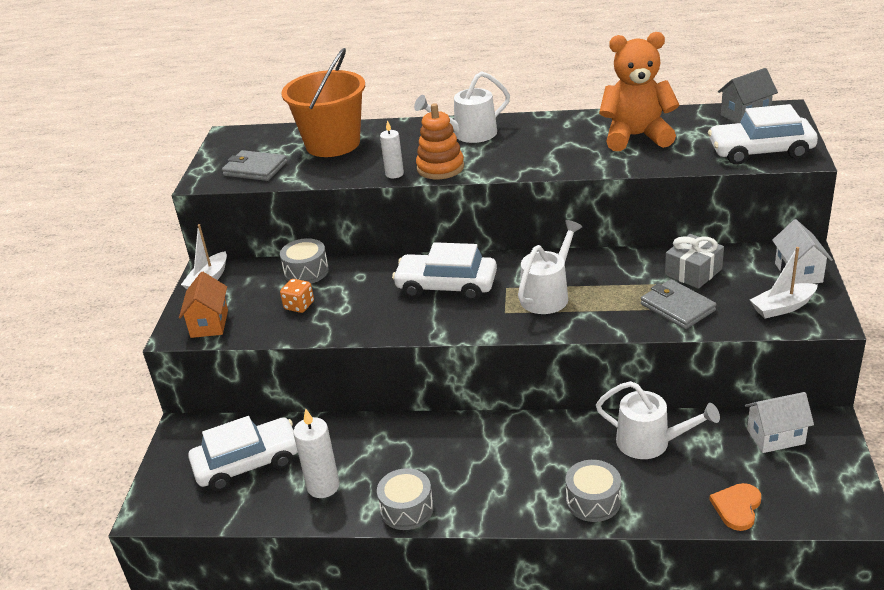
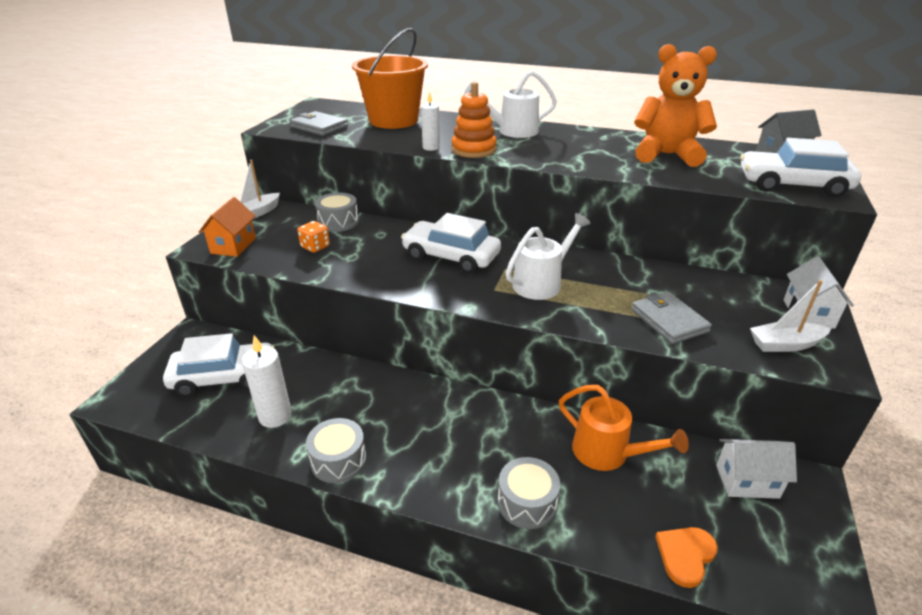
camera: 10 degrees right, 0 degrees up
white watering can [596,381,720,459] -> orange watering can [559,385,689,471]
grey gift [665,234,724,289] -> none

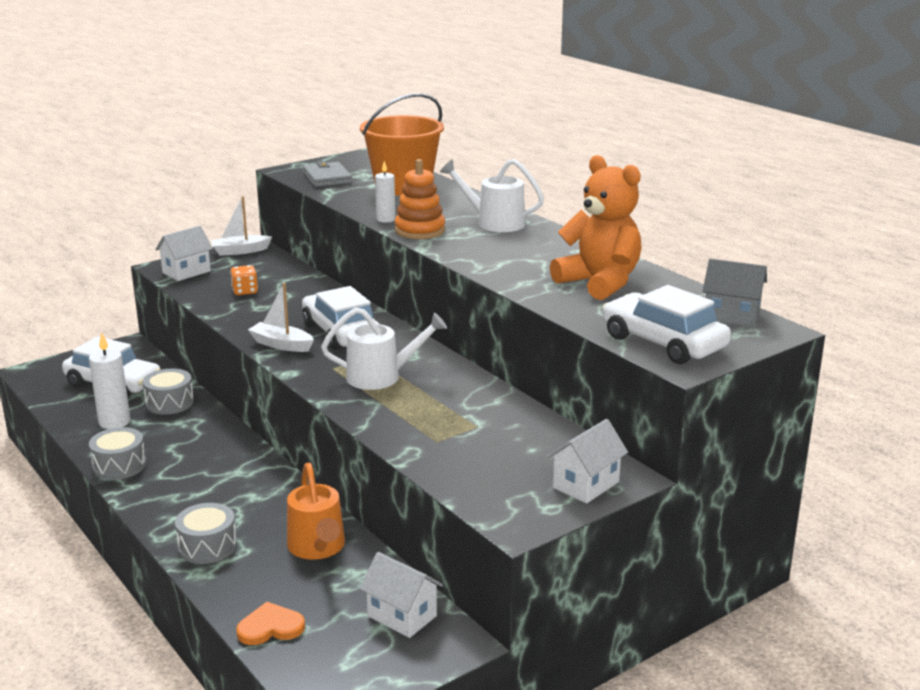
camera: 35 degrees right, 10 degrees down
orange house [199,197,256,257] -> white house [155,226,213,281]
grey drum [315,192,359,232] -> grey drum moved to [143,369,194,415]
grey wallet [631,292,712,344] -> none
white boat [750,280,831,352] -> white boat moved to [248,283,314,352]

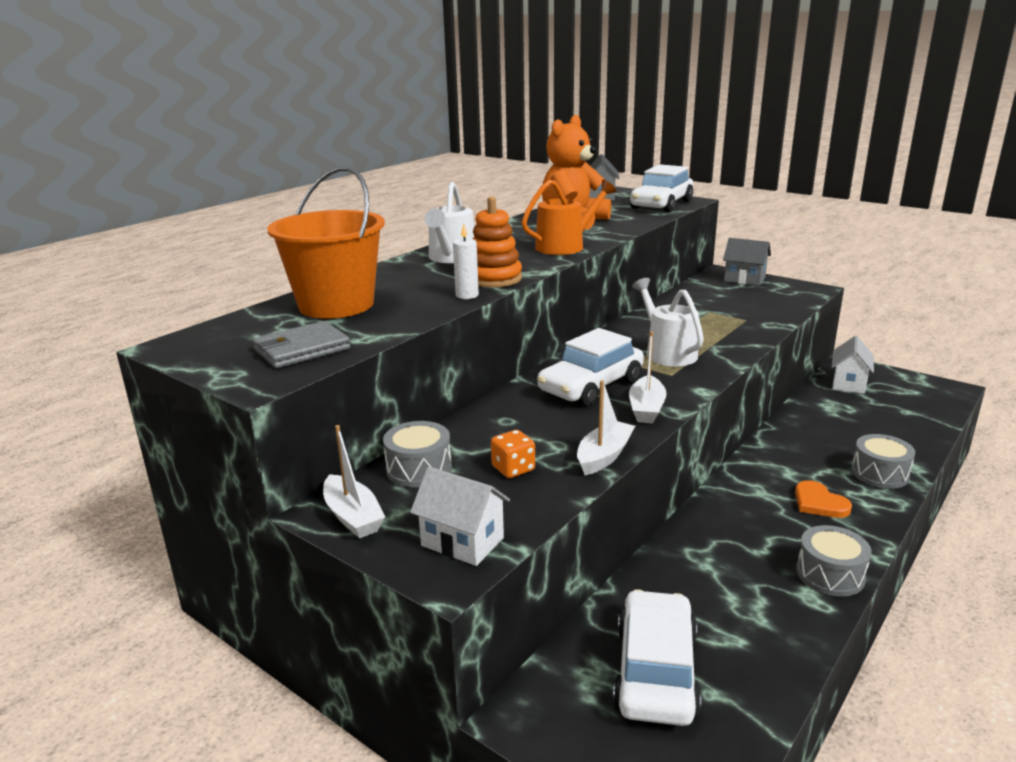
camera: 105 degrees left, 0 degrees up
white candle [89,333,131,429] -> none
grey drum [143,369,194,415] -> grey drum moved to [383,421,452,487]
orange heart [236,602,305,645] -> orange heart moved to [795,480,852,518]
orange watering can [287,463,345,560] -> orange watering can moved to [522,179,616,255]
white house [547,419,628,503] -> grey house [723,238,771,286]
none -> white boat [577,380,635,475]

